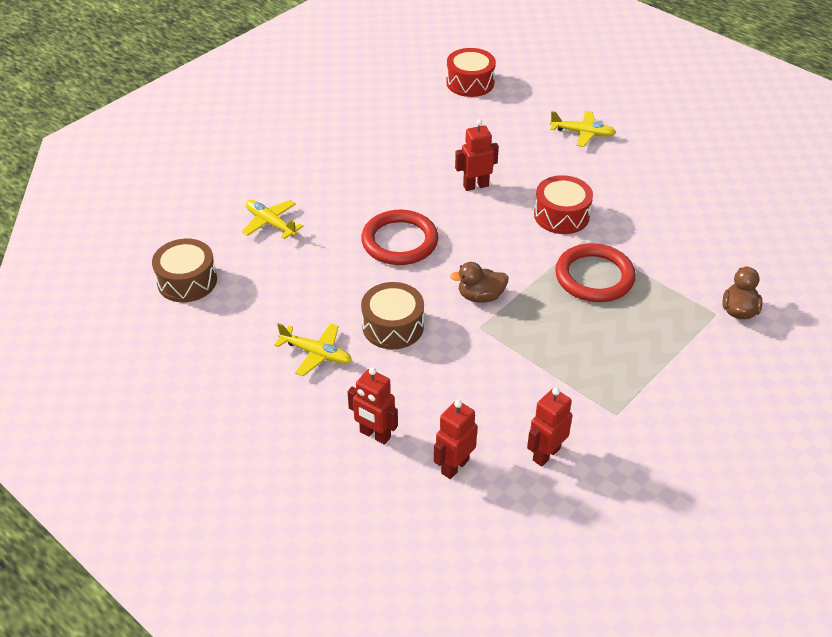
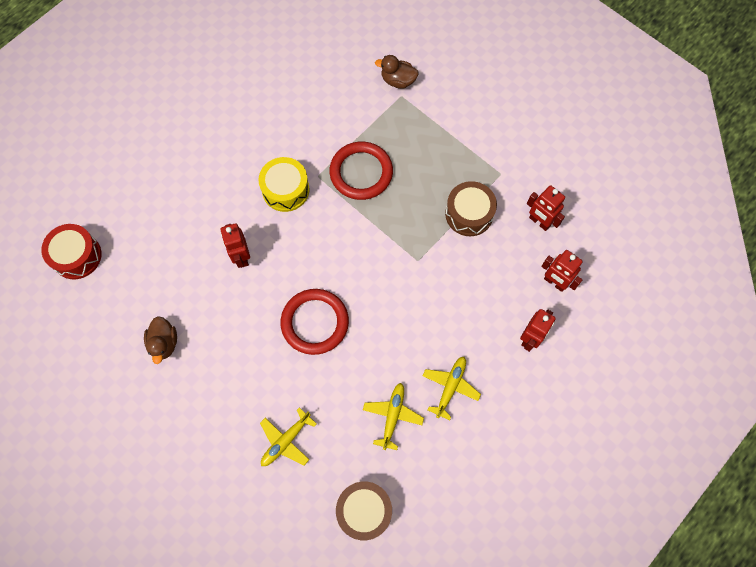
camera: 90 degrees left, 25 degrees up
brown drum [361,282,424,350] -> brown drum moved to [445,181,497,236]
brown duck [450,262,509,303] -> brown duck moved to [144,316,177,364]
red drum [534,175,593,234] -> yellow drum [258,157,310,212]
yellow plane [550,111,616,147] -> yellow plane moved to [363,383,424,450]

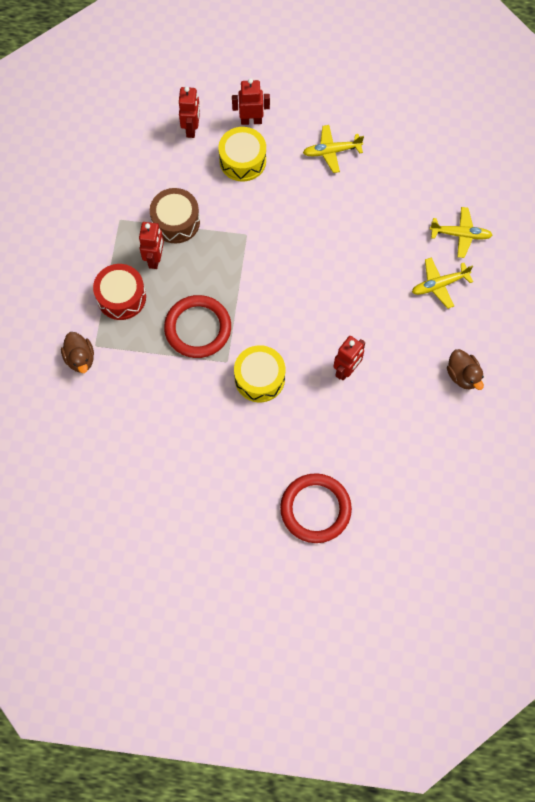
camera: 125 degrees left, 0 degrees up
red drum [41,224,102,279] -> red drum moved to [93,264,146,320]
brown duck [144,316,177,364] -> brown duck turned 105 degrees clockwise [447,349,484,390]
red ring [281,289,349,355] -> red ring moved to [280,473,352,543]
brown drum [336,482,392,540] -> none
yellow plane [363,383,424,450] -> yellow plane moved to [412,257,473,309]
red robot [527,185,565,231] -> red robot moved to [139,222,164,269]
none -> yellow drum [218,127,266,182]

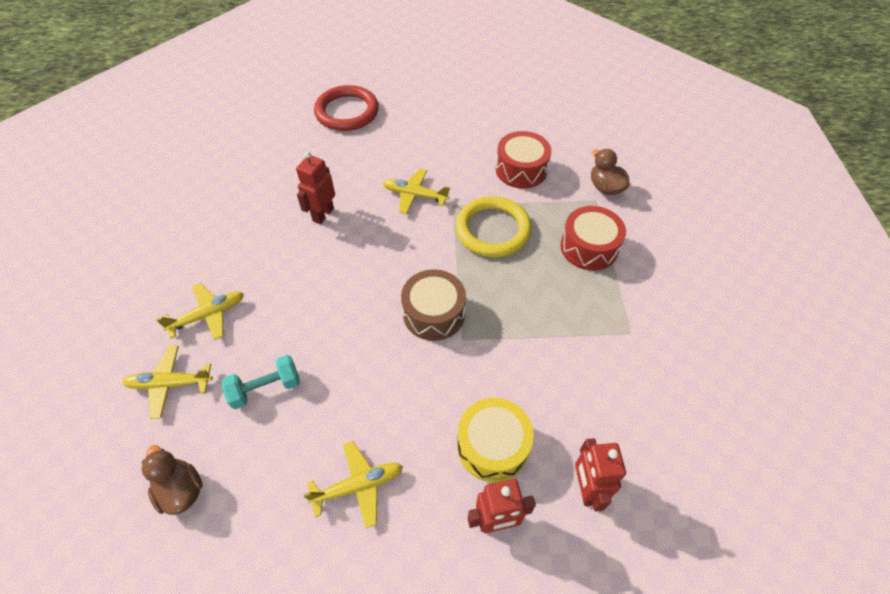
camera: 170 degrees right, 15 degrees down
red robot [139,222,164,269] -> none
brown drum [150,188,200,243] -> brown drum moved to [401,269,466,341]
red ring [164,295,231,358] -> yellow ring [456,196,532,257]
yellow drum [234,345,285,402] -> yellow plane [383,169,450,214]
brown duck [447,349,484,390] -> brown duck moved to [141,445,203,515]
none -> turquoise dumbbell [222,355,300,409]
none -> red drum [496,131,551,189]

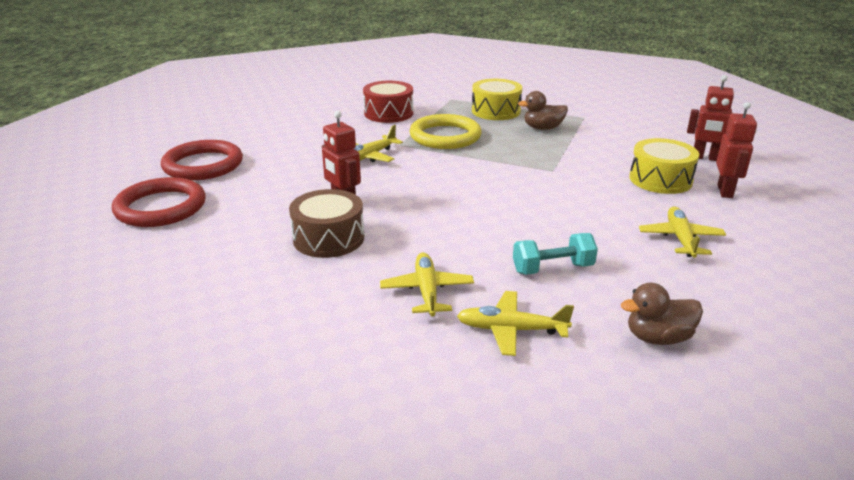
camera: 65 degrees left, 25 degrees down
yellow plane [123,346,213,419] -> yellow plane turned 75 degrees clockwise [457,291,574,356]
turquoise dumbbell [222,355,300,409] -> turquoise dumbbell turned 75 degrees clockwise [513,233,598,275]
brown drum [401,269,466,341] -> brown drum moved to [289,189,364,258]
red drum [560,206,626,271] -> yellow drum [472,79,522,120]
brown duck [591,149,630,195] -> brown duck moved to [518,91,568,130]
none -> red ring [112,177,206,227]

